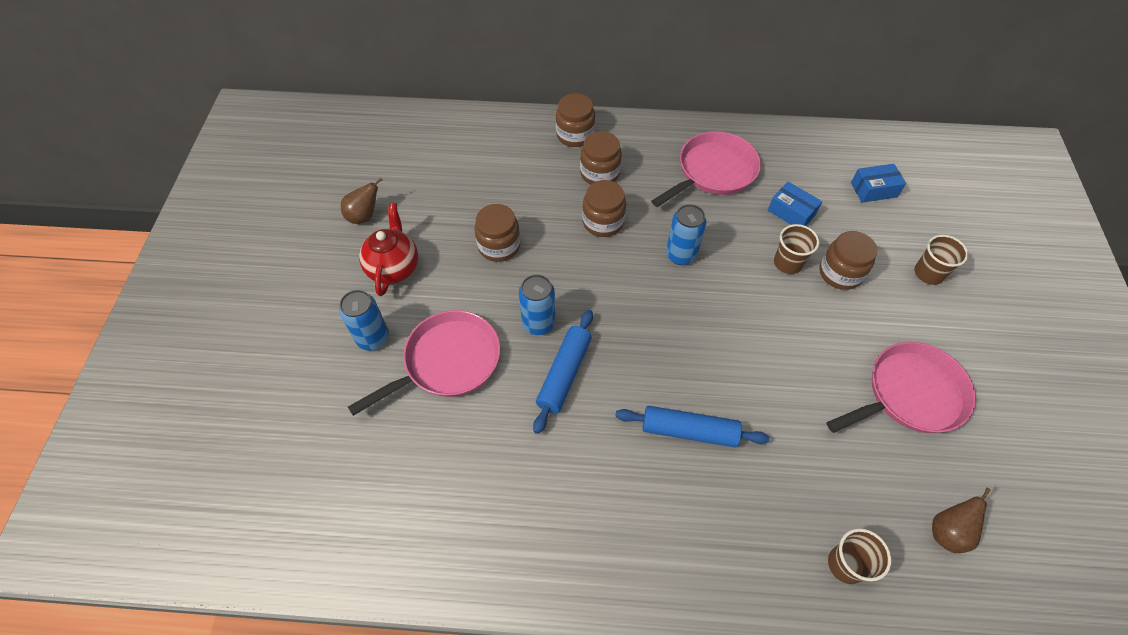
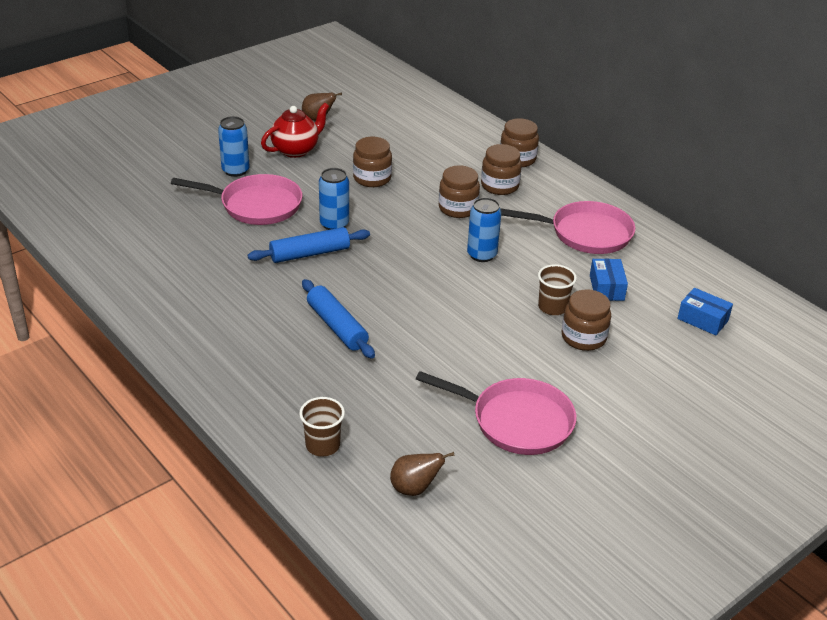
camera: 45 degrees right, 20 degrees down
brown cup [914,235,968,285] -> none

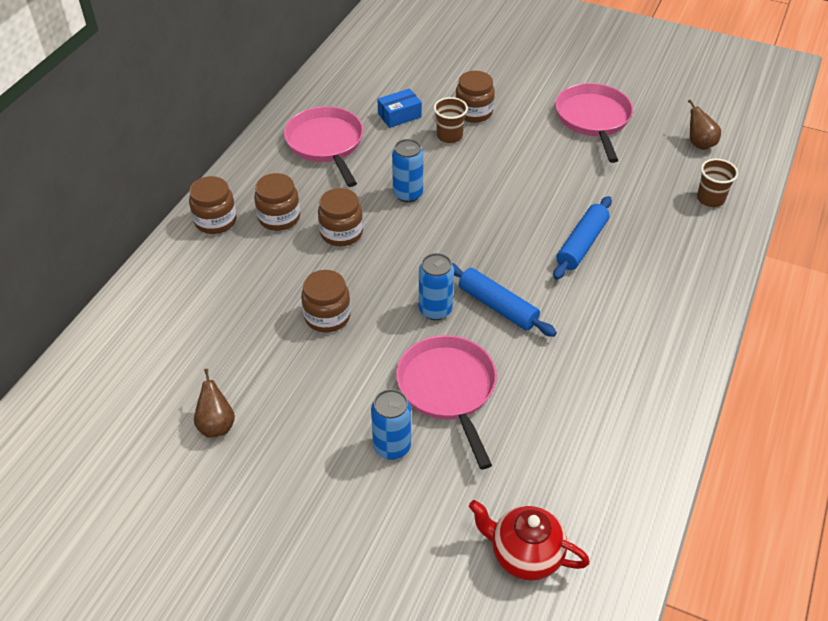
camera: 115 degrees left, 10 degrees up
red teapot [261,103,329,158] -> red teapot moved to [469,500,590,581]
blue box [677,288,733,335] -> none

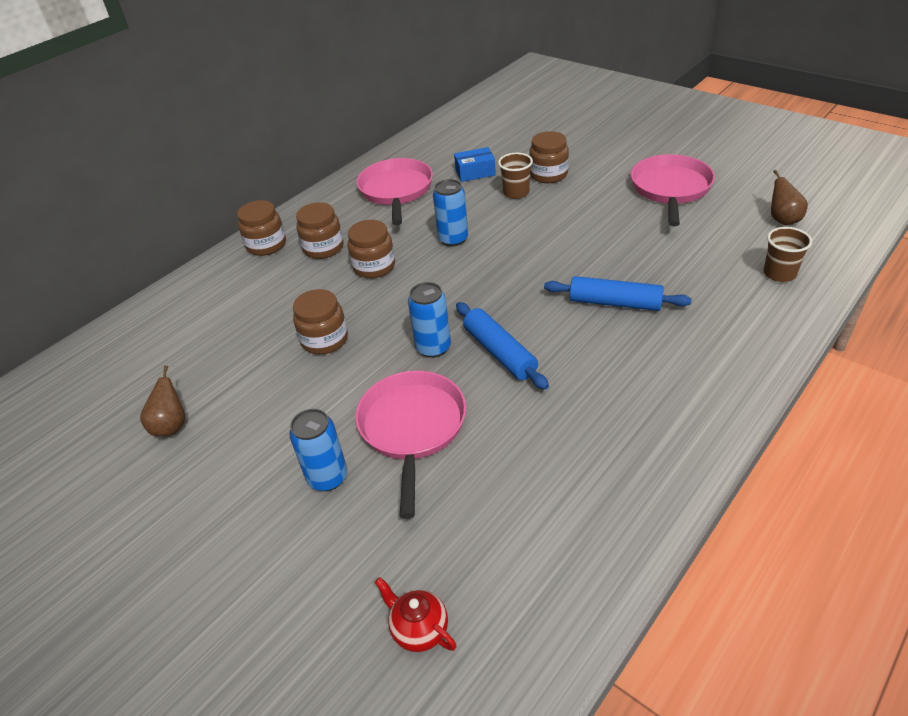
camera: 20 degrees right, 5 degrees down
red teapot [469,500,590,581] -> red teapot [375,577,457,652], size x0.65
blue rolling pin [553,196,612,280] -> blue rolling pin turned 60 degrees clockwise [544,276,692,311]

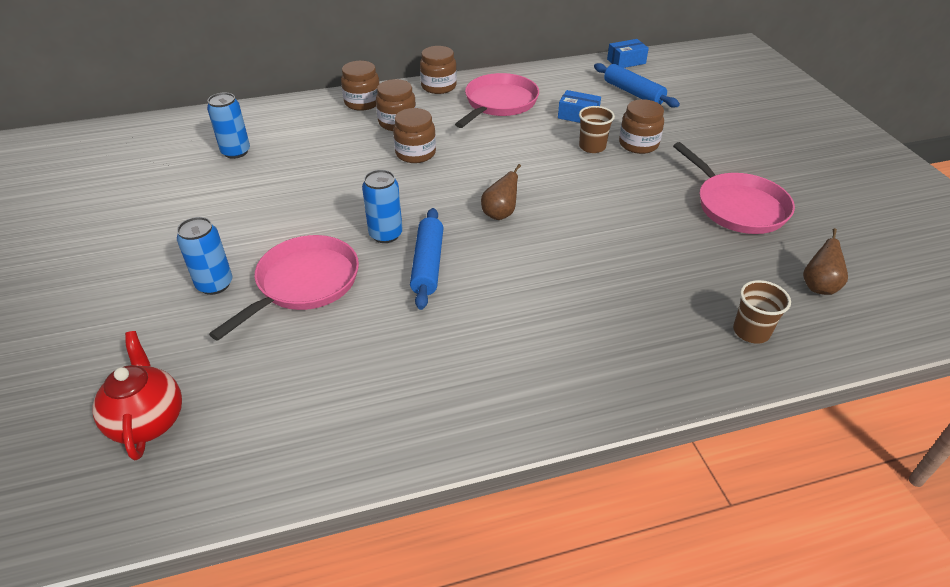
camera: 30 degrees right, 0 degrees up
brown pear [140,366,185,436] -> brown pear moved to [481,164,521,220]
brown jar [293,289,348,354] -> brown jar moved to [420,46,457,94]
red teapot [375,577,457,652] -> red teapot [92,331,182,460], size x1.53
blue can [433,179,468,246] -> blue can moved to [207,93,250,159]
blue rolling pin [544,276,692,311] -> blue rolling pin moved to [594,63,680,108]
pink pan [631,154,715,226] -> pink pan turned 105 degrees clockwise [673,142,795,234]
none -> blue box [607,39,649,68]

